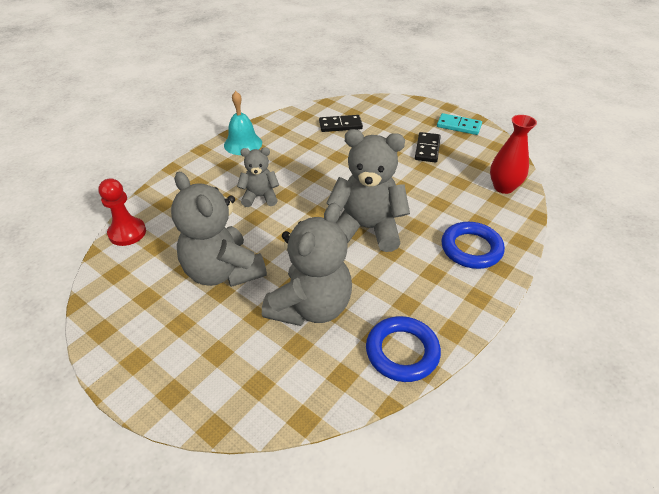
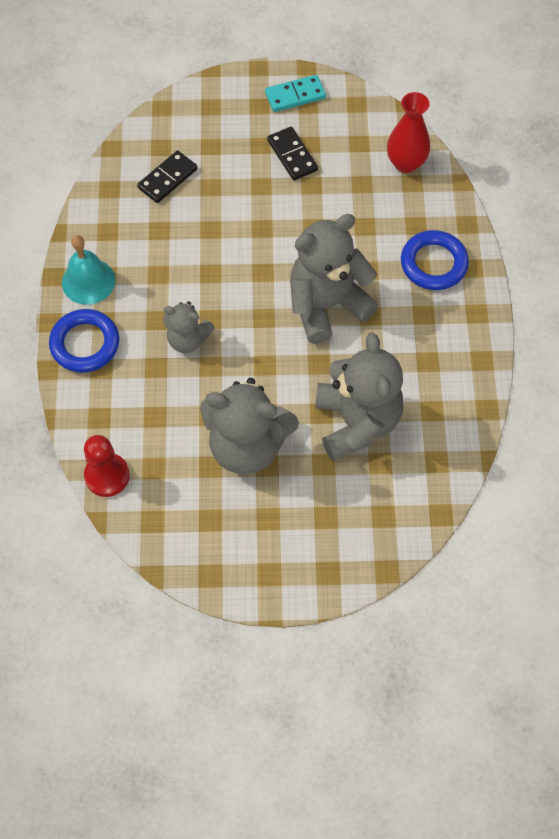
camera: 40 degrees left, 20 degrees up
grey teddy bear [237,147,279,207] -> grey teddy bear turned 120 degrees counterclockwise [164,301,214,353]
blue ring [366,316,441,382] -> blue ring moved to [49,309,119,373]

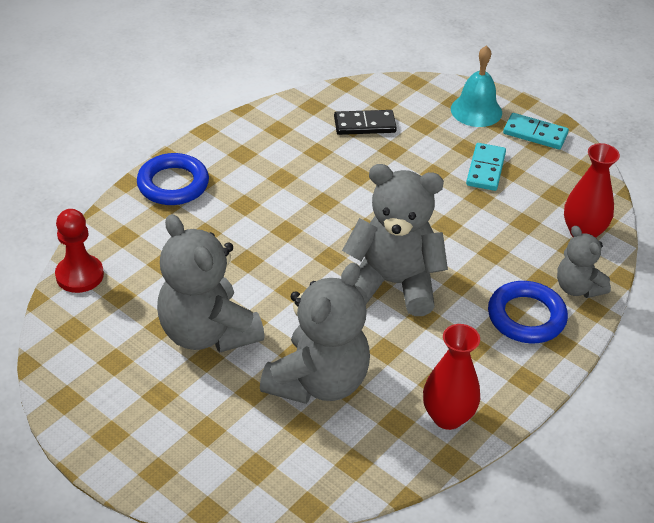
camera: 40 degrees right, 20 degrees down
turquoise bell [62,235,116,305] -> turquoise bell moved to [451,45,502,127]
grey teddy bear [164,301,214,353] -> grey teddy bear moved to [557,225,611,298]
black domino [267,127,318,180] -> turquoise domino [466,143,506,191]
none -> red vase [423,324,480,430]

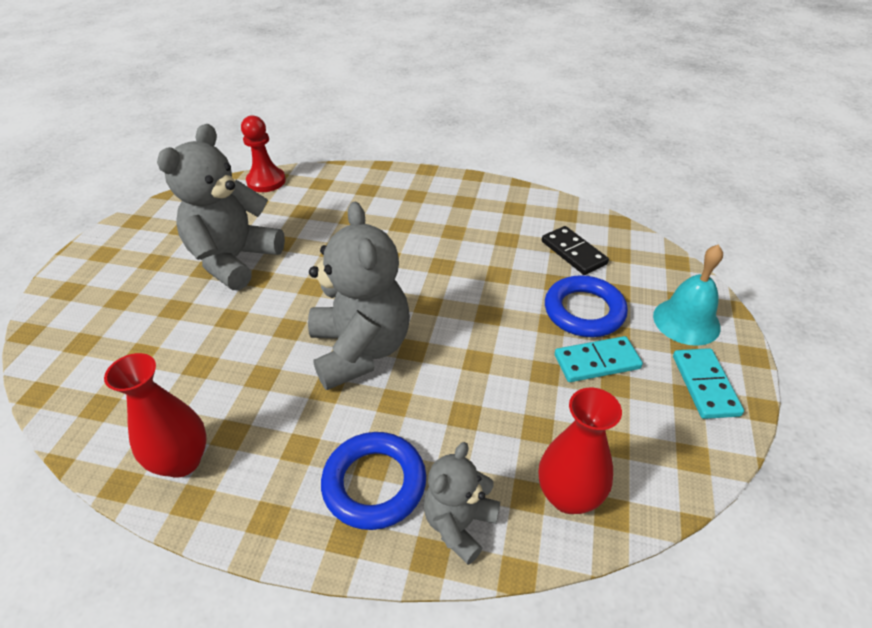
camera: 65 degrees right, 0 degrees up
blue ring [137,153,209,205] -> blue ring moved to [545,275,628,337]
grey teddy bear [260,263,370,404] -> none

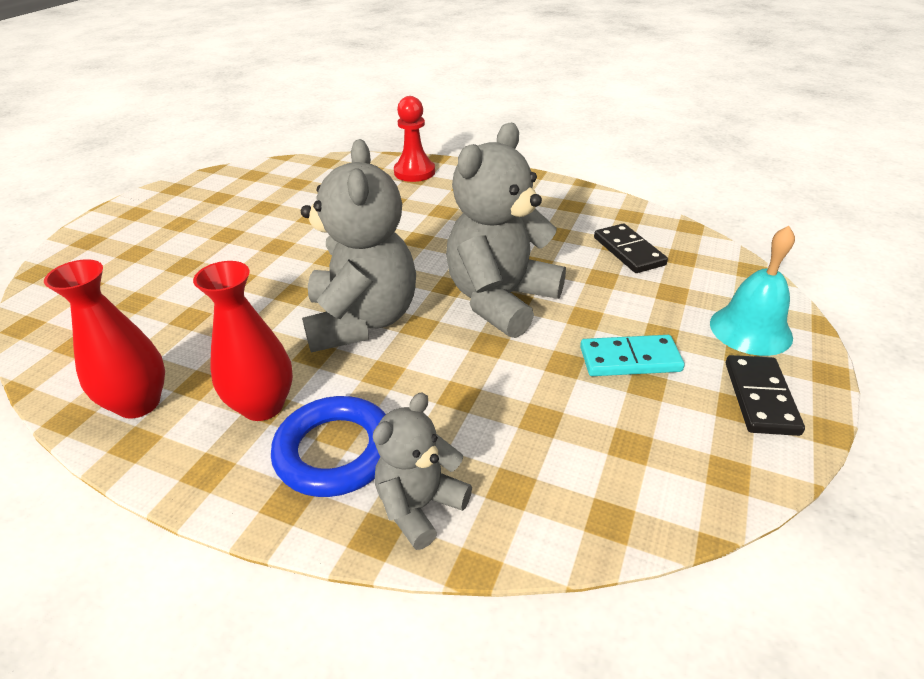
camera: 10 degrees right, 5 degrees down
grey teddy bear [157,124,285,290] -> grey teddy bear moved to [446,123,566,338]
red pawn [241,115,286,192] -> red pawn moved to [394,96,435,182]
red vase [539,388,622,514] -> red vase moved to [193,261,293,421]
blue ring [545,275,628,337] -> none
turquoise domino [673,348,744,419] -> black domino [726,355,805,436]

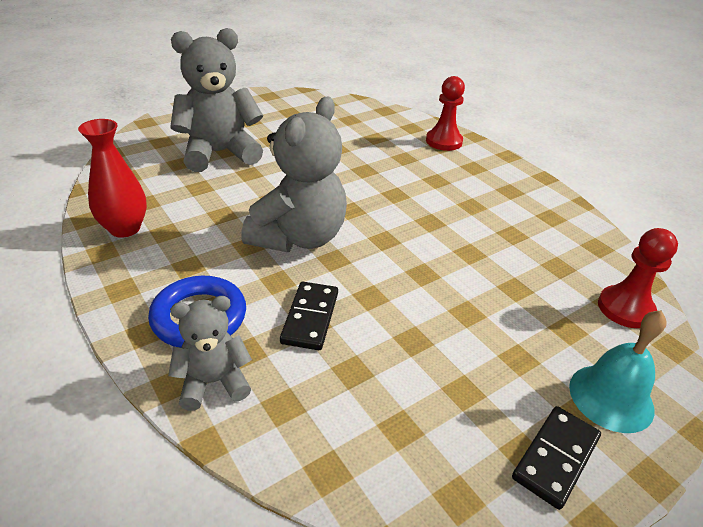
camera: 30 degrees right, 0 degrees up
red vase [193,261,293,421] -> none
grey teddy bear [446,123,566,338] -> grey teddy bear moved to [170,28,263,172]
turquoise domino [580,335,685,376] -> none
black domino [594,224,668,273] -> black domino moved to [280,282,338,350]
none -> red pawn [598,228,678,328]

